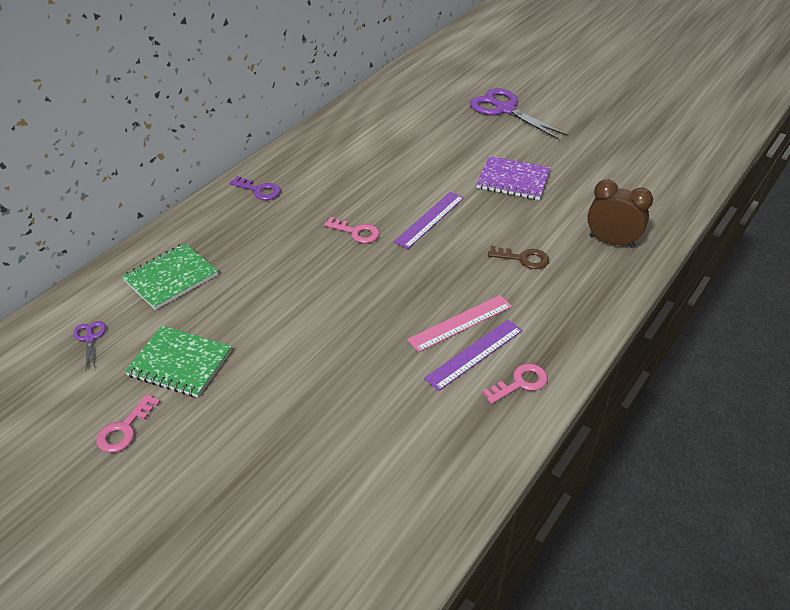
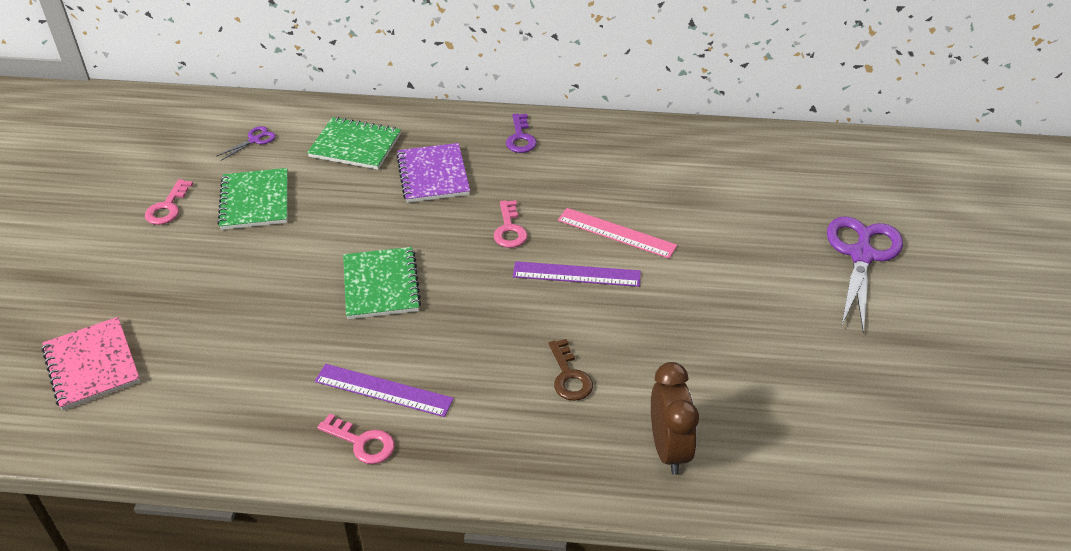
camera: 60 degrees right, 0 degrees up
pink key [96,394,160,453] -> pink key turned 75 degrees counterclockwise [145,179,193,225]
pink ruler [407,295,512,352] -> pink ruler moved to [558,208,677,258]
purple notebook [476,156,551,200] -> purple notebook moved to [396,143,470,203]
none -> pink notebook [42,317,140,410]
none -> green notebook [343,247,421,319]

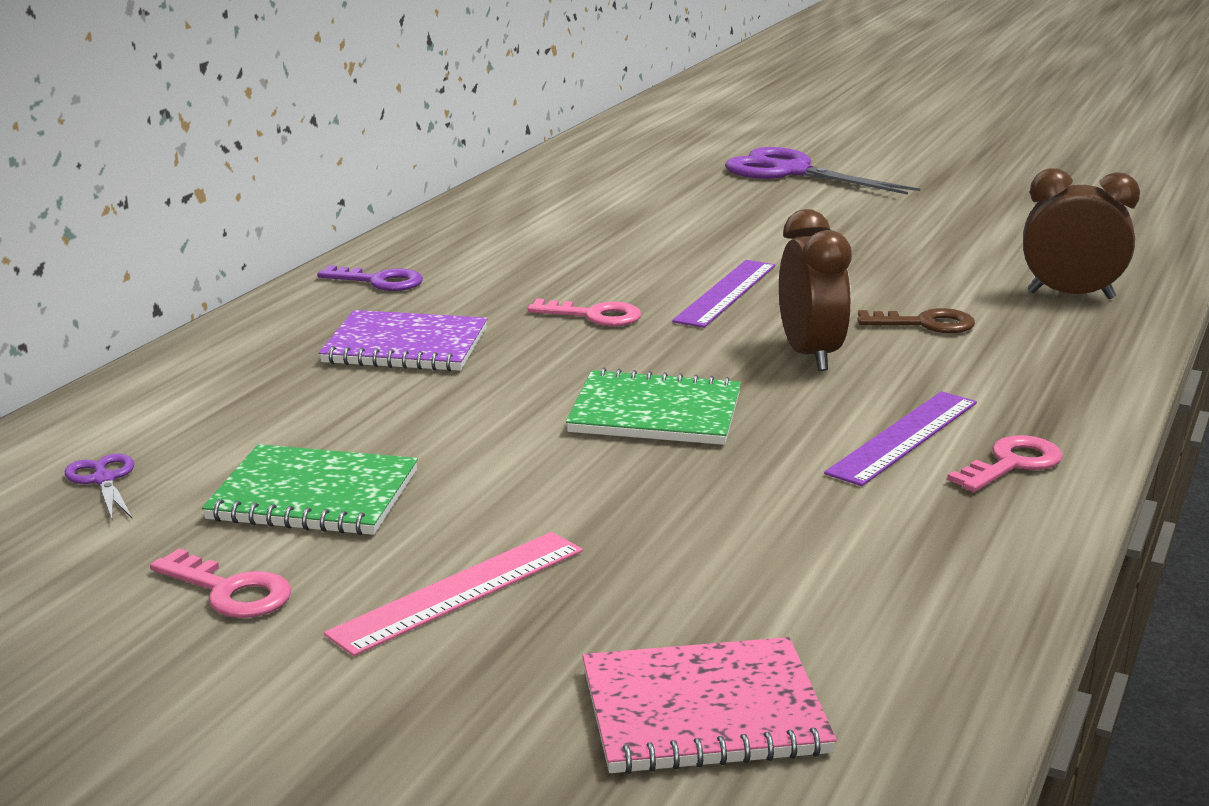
camera: 70 degrees left, 20 degrees down
green notebook [307,117,401,170] -> none
pink ruler [558,208,677,258] -> pink ruler moved to [324,532,583,656]
none -> brown clock [779,209,852,371]

